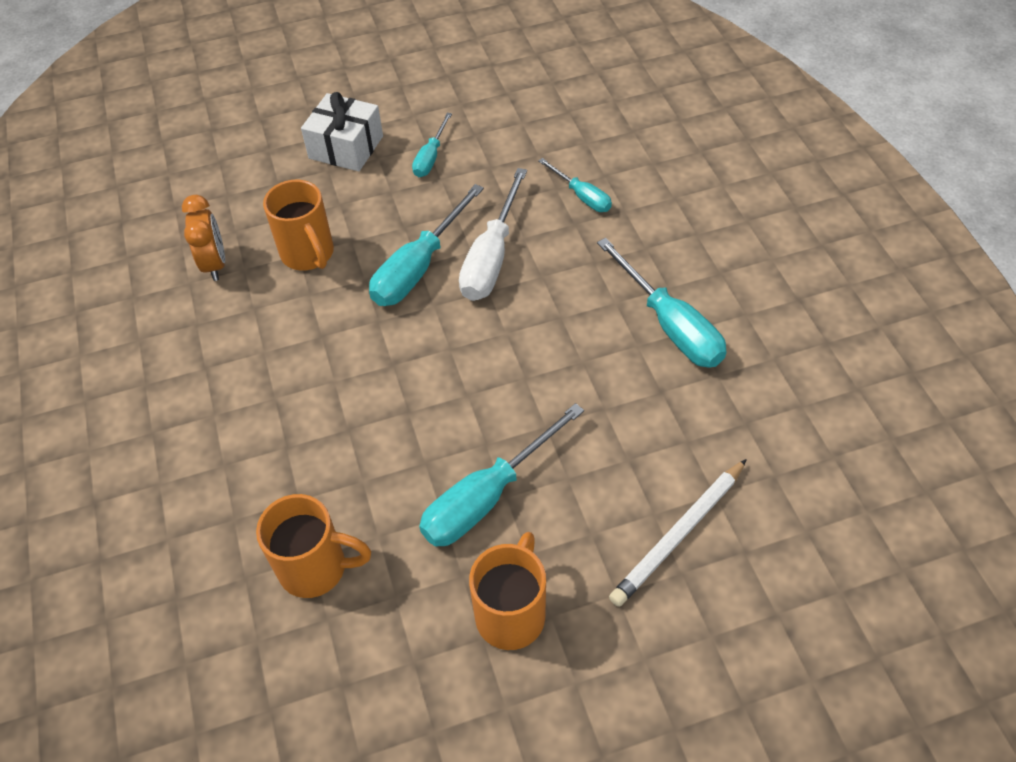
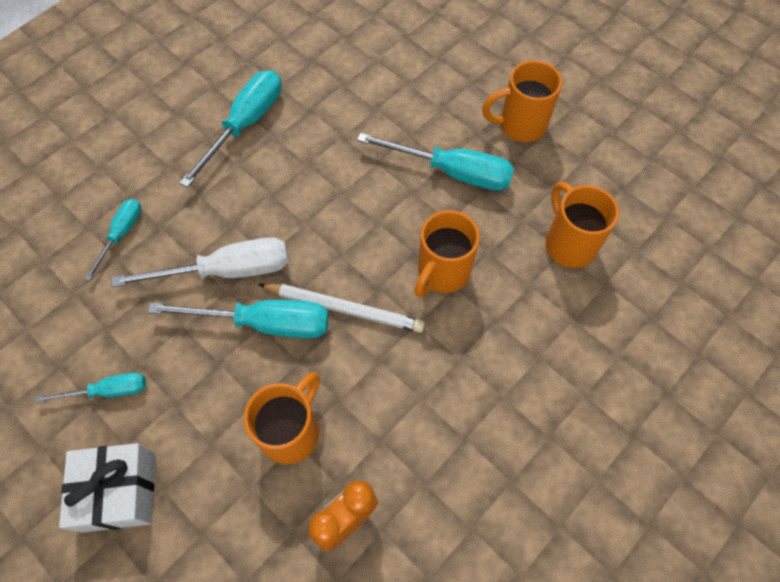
camera: 120 degrees left, 10 degrees up
white pencil [609,459,747,607] -> white pencil moved to [258,283,425,333]
none -> orange mug [414,210,480,297]

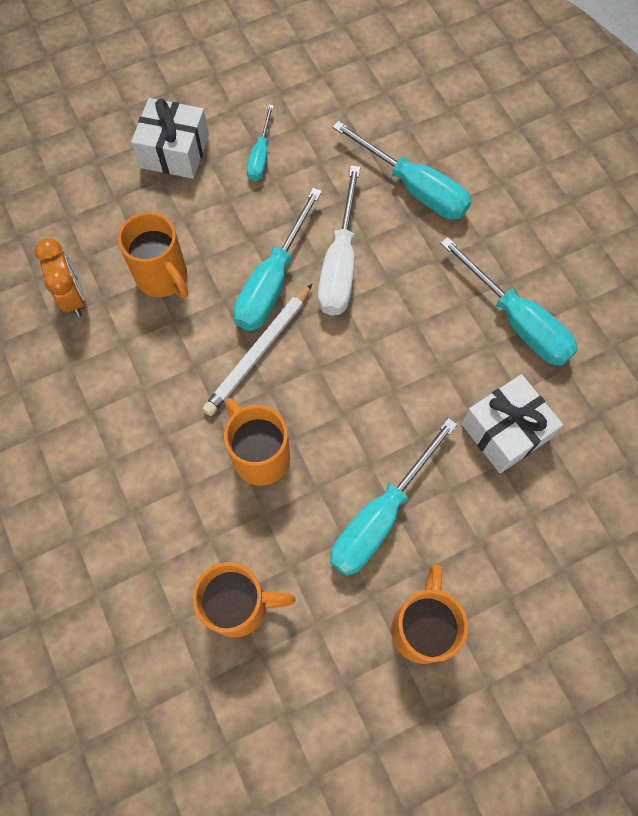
camera: 110 degrees right, 5 degrees up
turquoise screwdriver [85,199,141,281] -> turquoise screwdriver [332,121,471,219], size x1.76
none -> white gift [461,374,563,473]

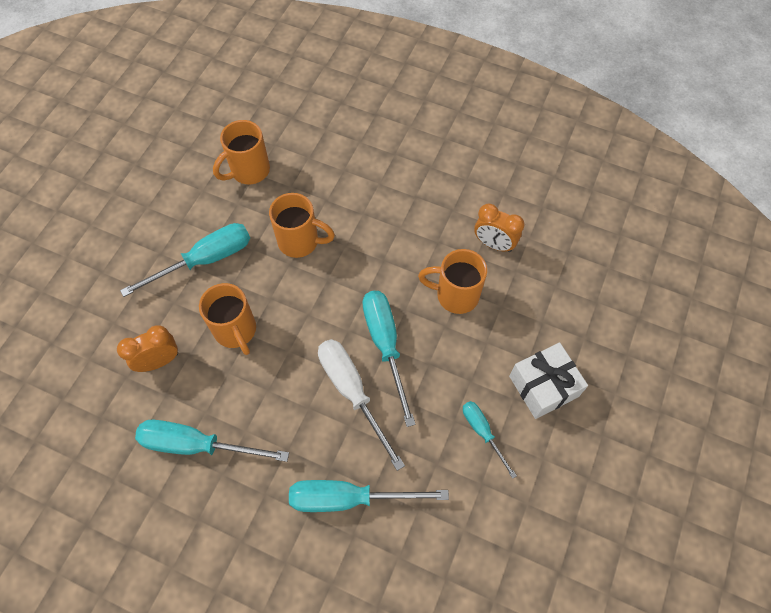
camera: 140 degrees right, 5 degrees down
white pencil [202,284,312,416] -> none
turquoise screwdriver [330,418,458,576] -> turquoise screwdriver turned 60 degrees clockwise [120,223,250,297]
orange mug [391,564,468,664] -> orange mug moved to [199,283,256,355]
white gift [461,374,563,473] -> orange clock [117,325,178,372]

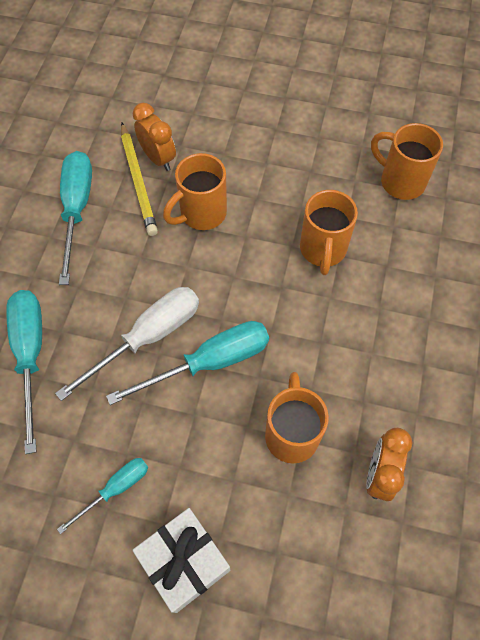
camera: 80 degrees right, 0 degrees up
turquoise screwdriver [120,223,250,297] -> none
none -> yellow pencil [121,123,158,236]

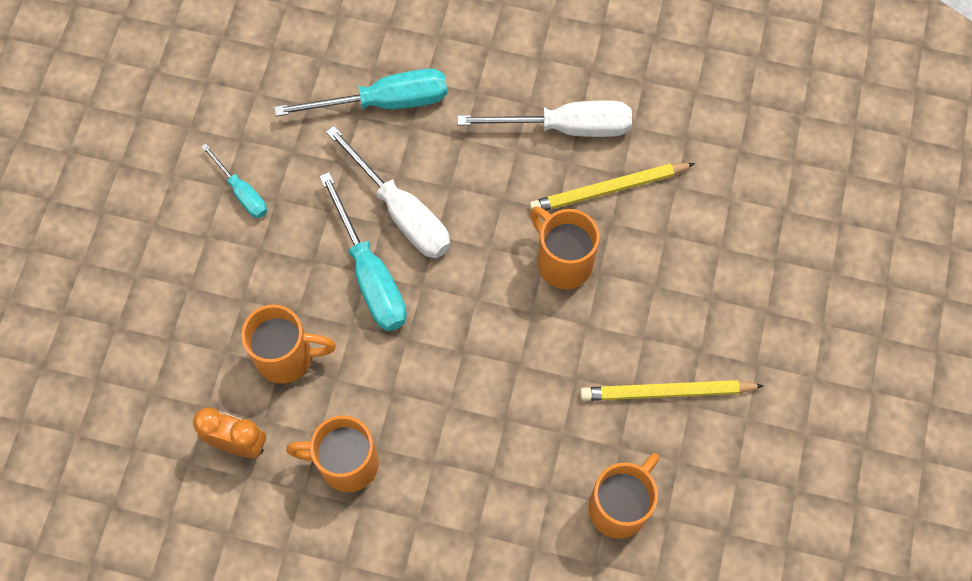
camera: 90 degrees right, 5 degrees up
turquoise screwdriver [59,151,92,285] -> white screwdriver [457,100,632,137]
white gift [132,508,230,613] -> none
orange clock [133,103,176,171] -> none
orange mug [300,190,358,275] -> orange mug moved to [286,416,379,492]
none -> yellow pencil [580,380,764,401]

